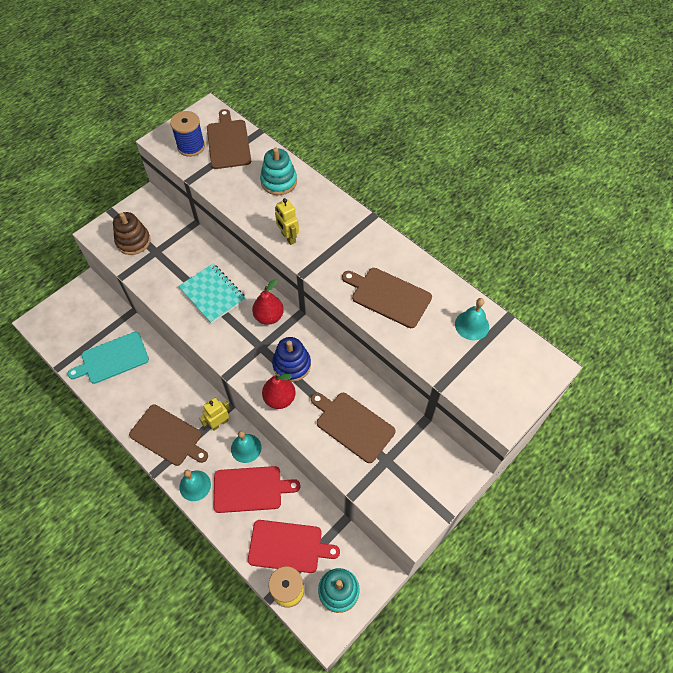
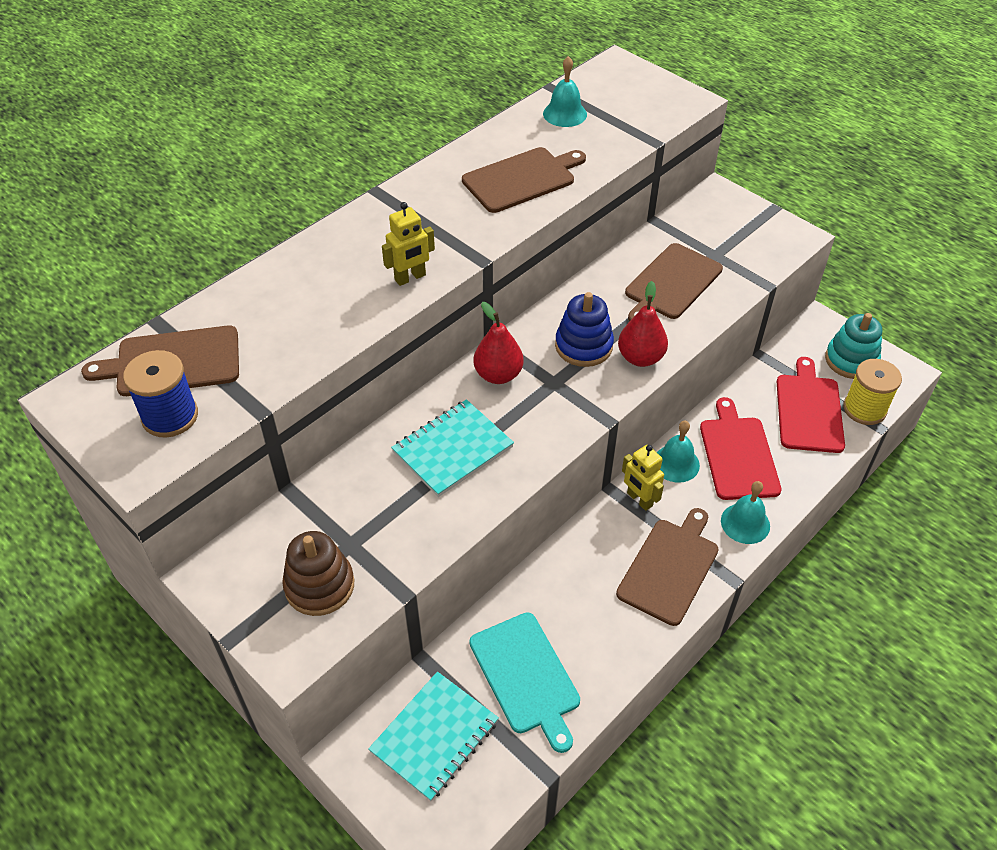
camera: 90 degrees left, 10 degrees down
turquoise stacking toy [260,148,297,195] -> none
brown cutting board [342,268,432,328] -> brown cutting board turned 150 degrees counterclockwise [462,147,586,213]
none -> turquoise notebook [368,672,499,801]

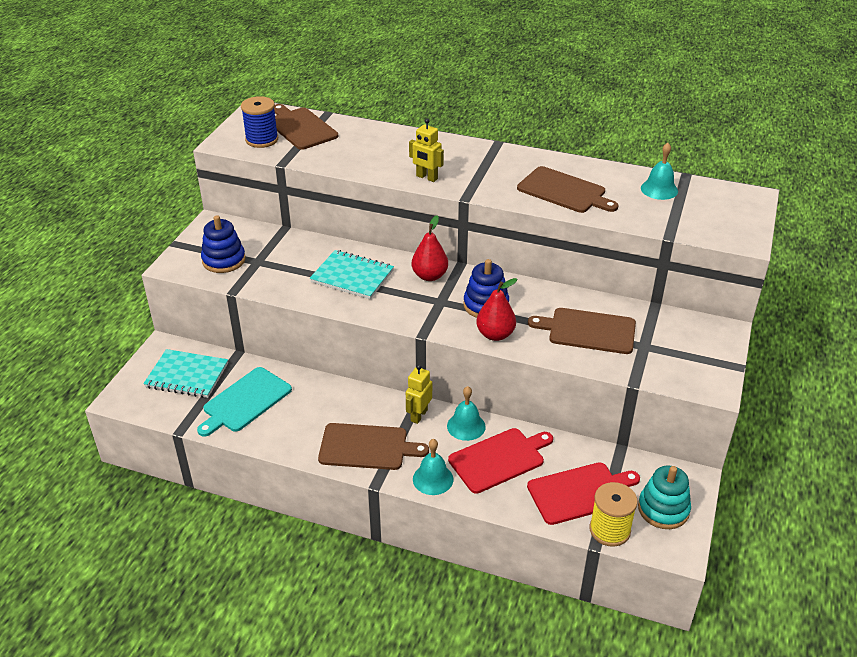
camera: 65 degrees right, 10 degrees down
brown stacking toy [282,531,354,616] -> blue stacking toy [201,215,246,273]

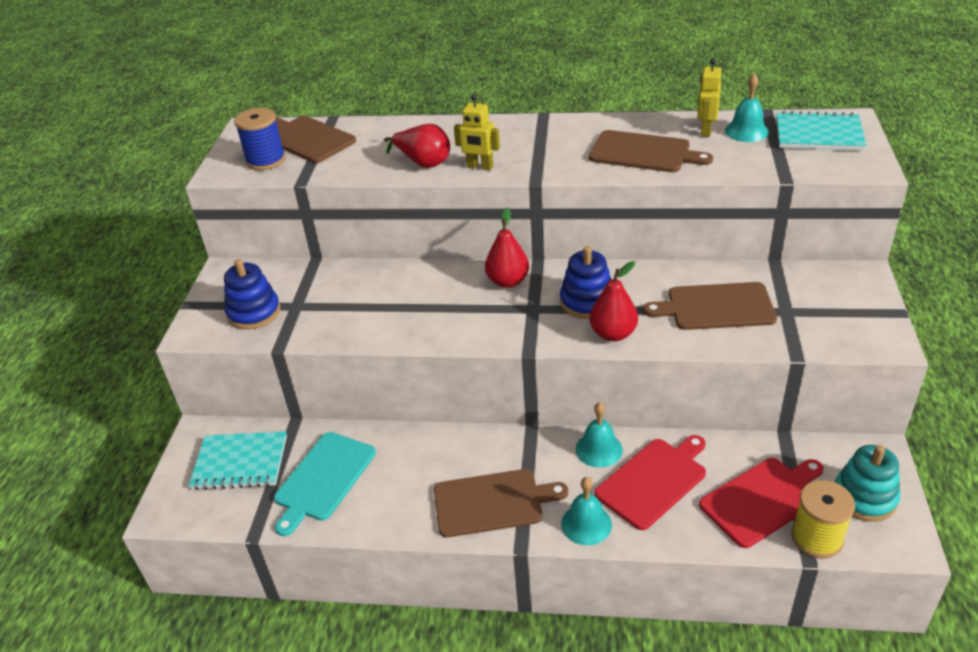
camera: 10 degrees left, 0 degrees up
turquoise notebook [310,250,394,299] -> turquoise notebook moved to [776,111,866,151]
yellow robot [406,364,432,424] -> yellow robot moved to [697,58,722,137]
none -> red pear [384,124,450,168]

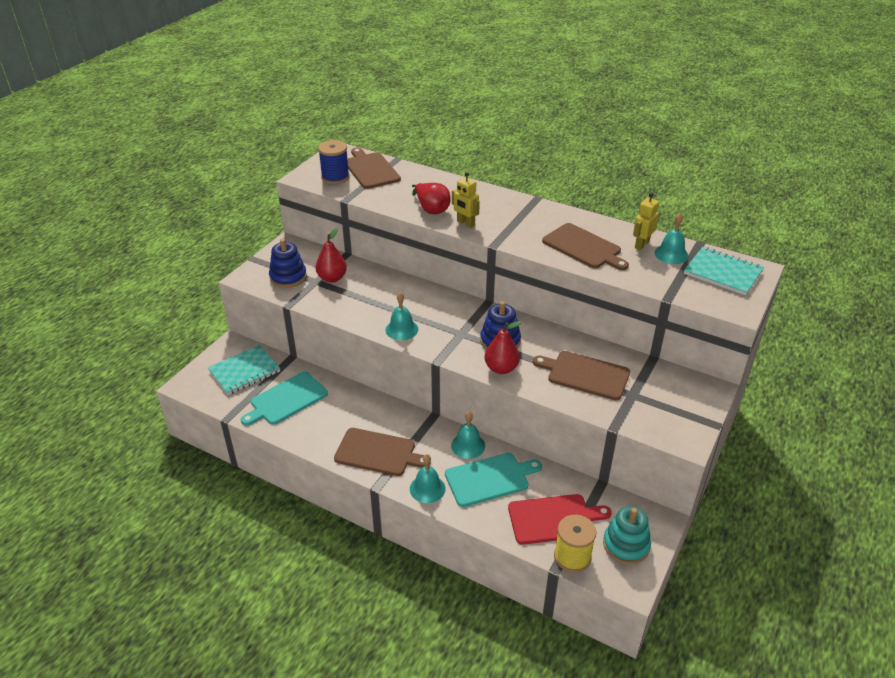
camera: 20 degrees right, 0 degrees up
turquoise notebook [189,431,287,490] -> turquoise notebook turned 60 degrees counterclockwise [208,345,280,395]
red pear [485,208,529,288] -> red pear moved to [315,228,347,283]
red cutting board [595,435,706,530] -> turquoise cutting board [445,453,542,507]
none -> turquoise bell [386,292,418,340]

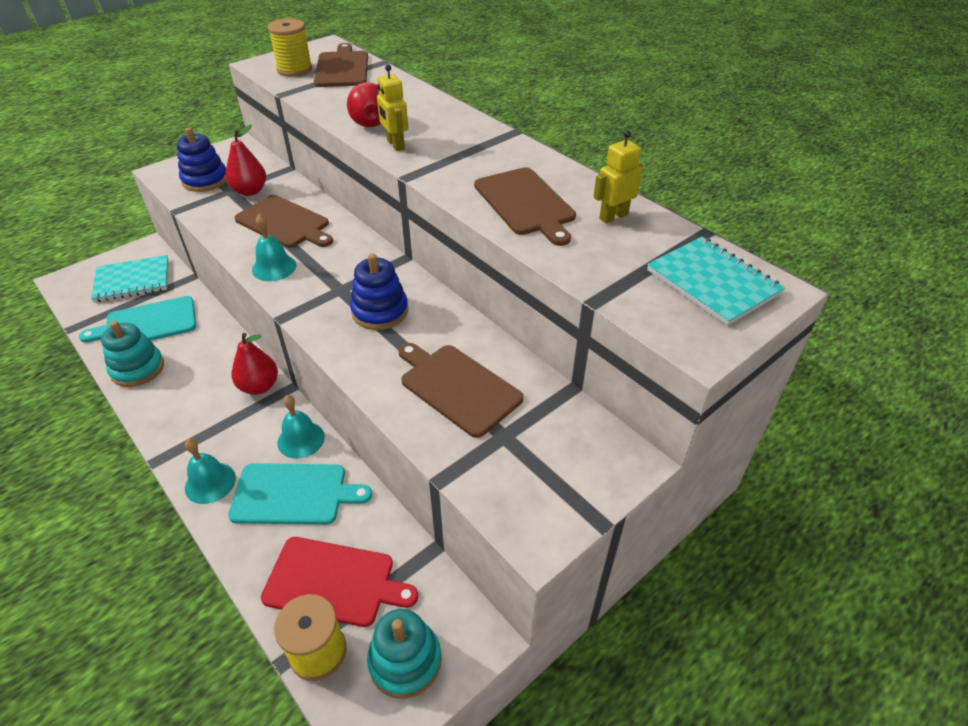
camera: 20 degrees right, 5 degrees up
blue spool [318,140,350,184] -> yellow spool [267,19,313,77]
brown cutting board [334,428,431,476] -> brown cutting board moved to [234,195,333,248]
red pear [485,321,521,374] -> red pear moved to [231,333,278,395]
turquoise bell [654,213,688,264] -> none
none -> turquoise stacking toy [101,321,164,387]

